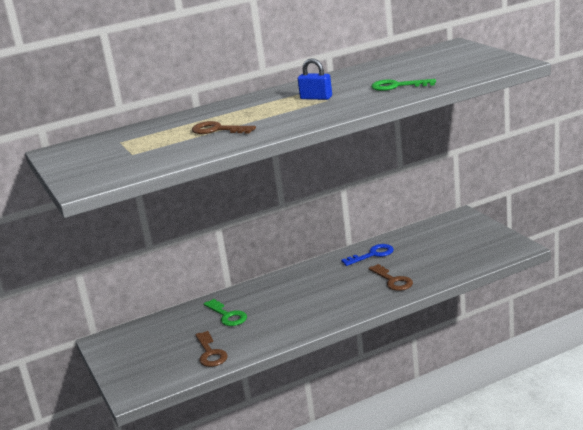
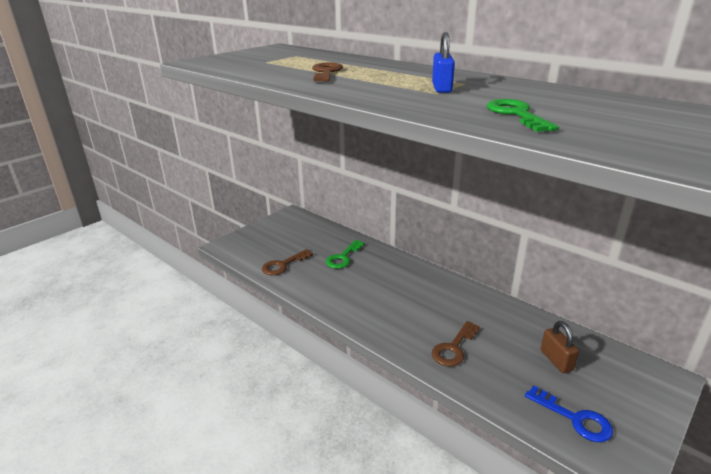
camera: 65 degrees right, 5 degrees up
blue key [341,244,394,266] -> blue key moved to [525,385,613,442]
none -> brown padlock [541,321,579,373]

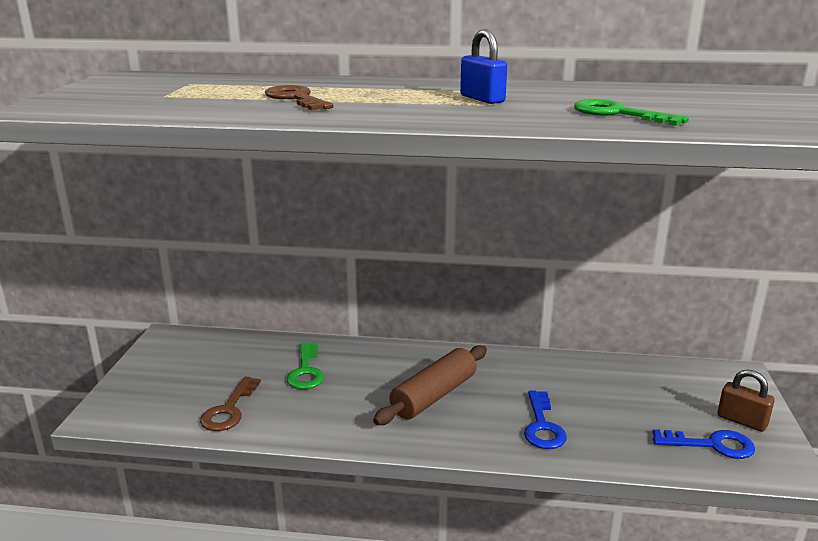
camera: 35 degrees left, 5 degrees down
brown key [432,321,480,367] -> blue key [524,390,567,449]
brown padlock [541,321,579,373] -> brown padlock moved to [717,369,775,432]
none -> brown rolling pin [373,345,487,425]

